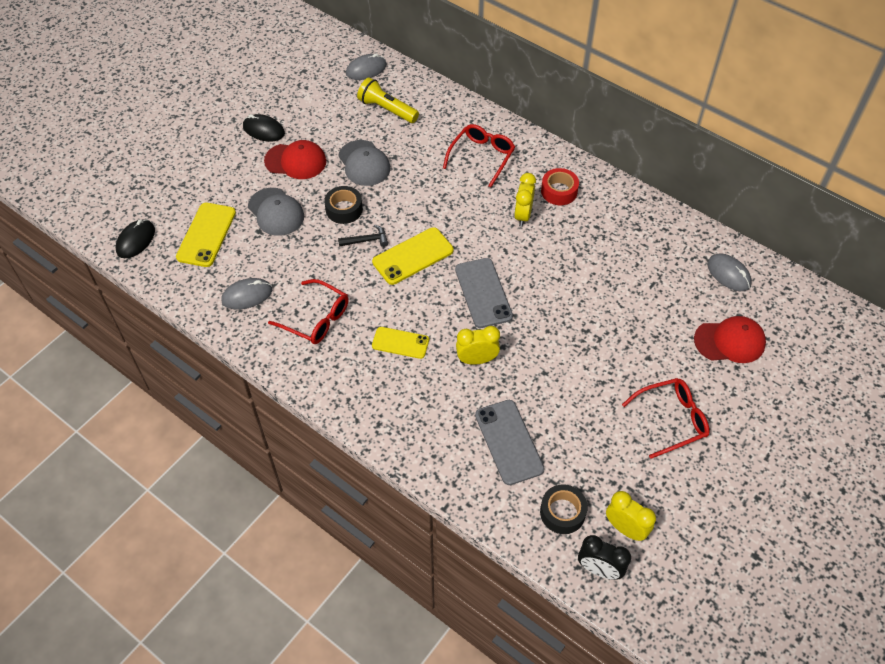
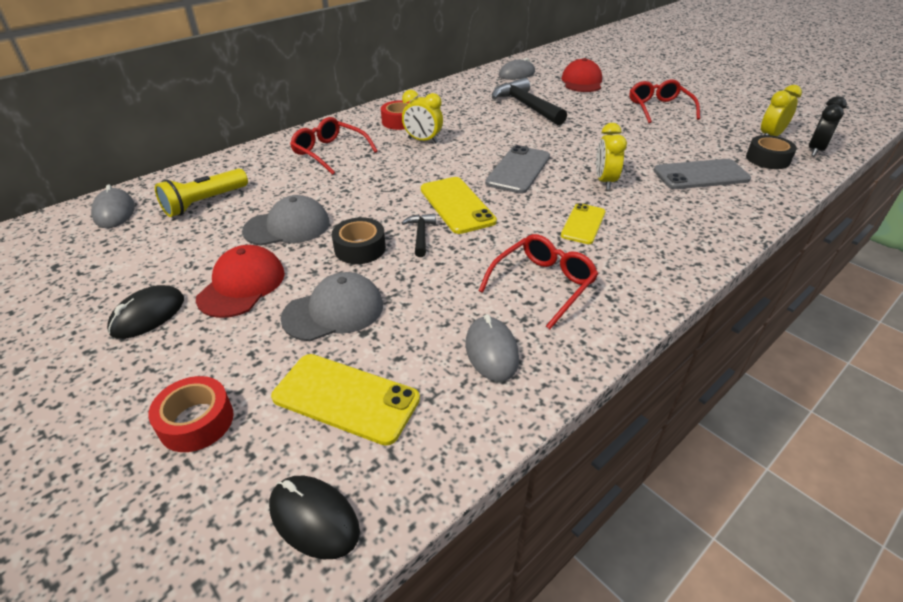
camera: 80 degrees left, 15 degrees down
grey phone [455,258,513,328] -> grey phone turned 60 degrees counterclockwise [485,145,550,194]
none -> red tape [148,376,234,452]
none -> black hammer [492,78,567,125]

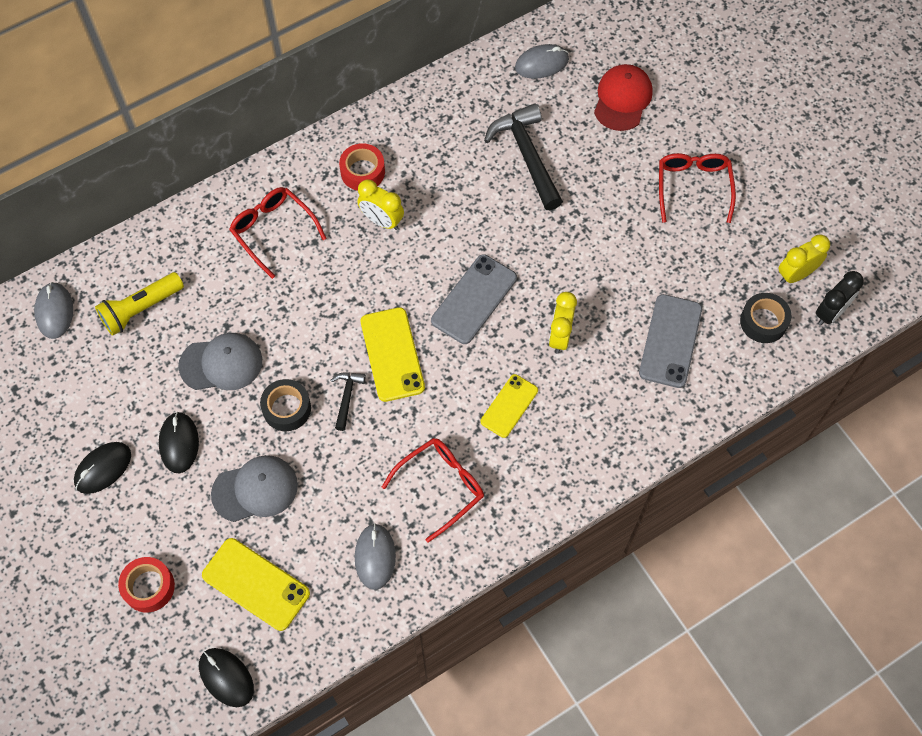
camera: 10 degrees right, 25 degrees up
red cap [196,245,285,318] -> black mouse [159,412,199,473]
grey phone [654,159,751,189] -> grey phone turned 75 degrees counterclockwise [639,294,702,388]

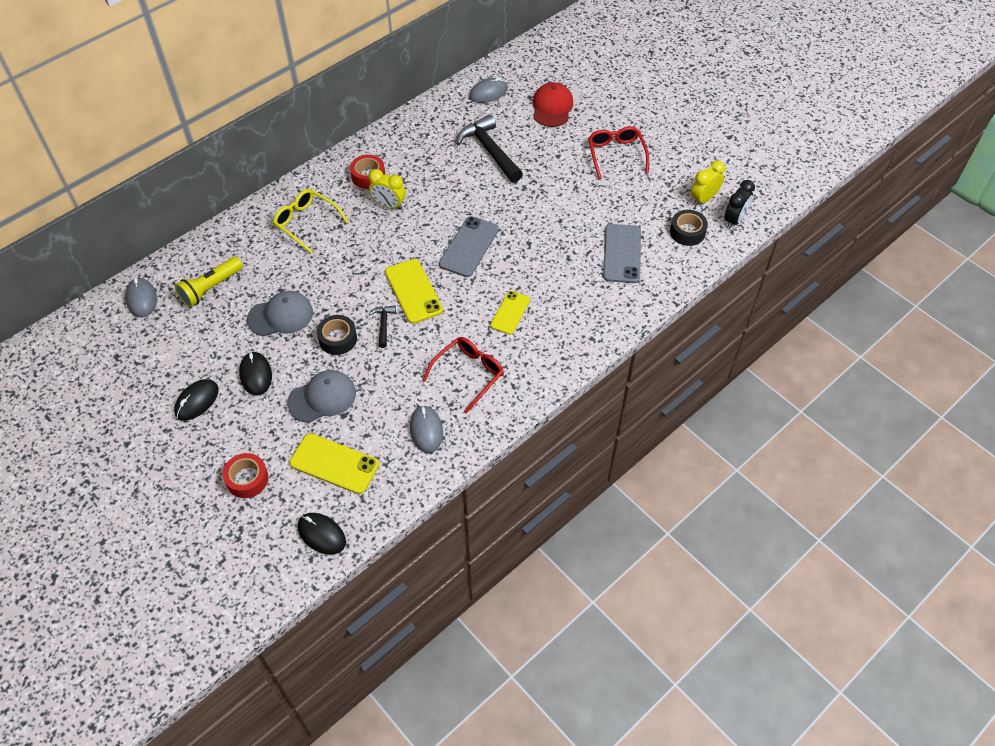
camera: 10 degrees left, 10 degrees down
red glasses [229,187,327,279] -> yellow glasses [273,189,348,254]
yellow clock [549,292,577,354] -> none

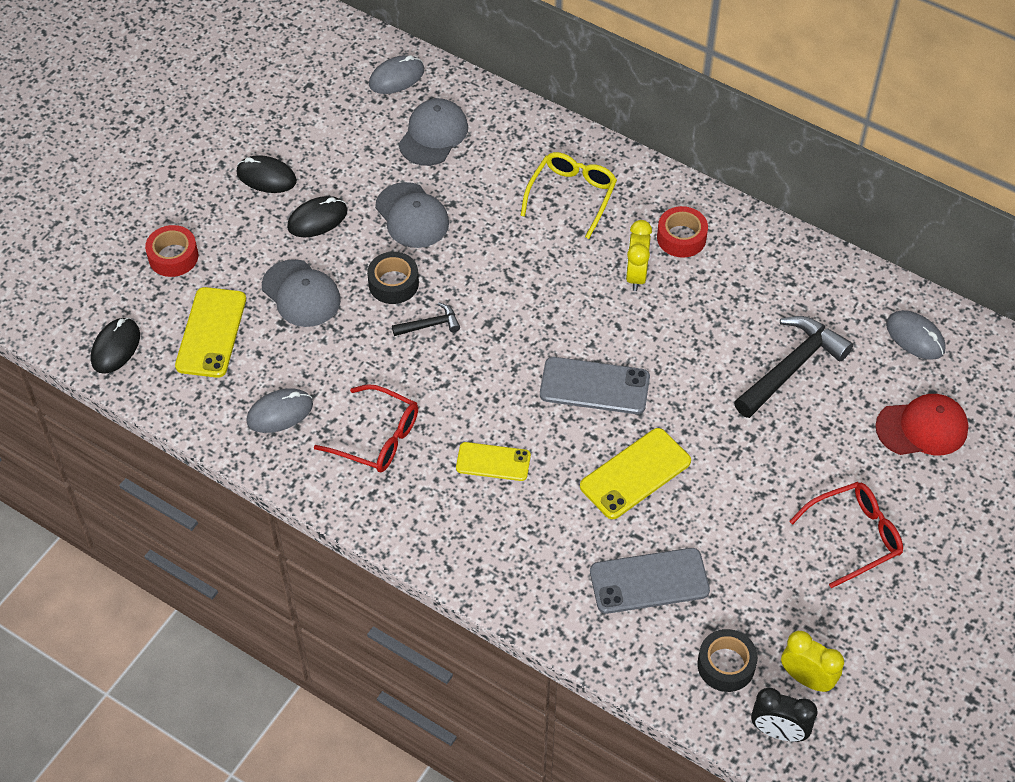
camera: 75 degrees right, 0 degrees up
yellow flashlight [175,256,243,307] -> grey cap [399,98,468,166]
yellow phone [385,259,443,324] -> yellow phone moved to [580,428,691,519]

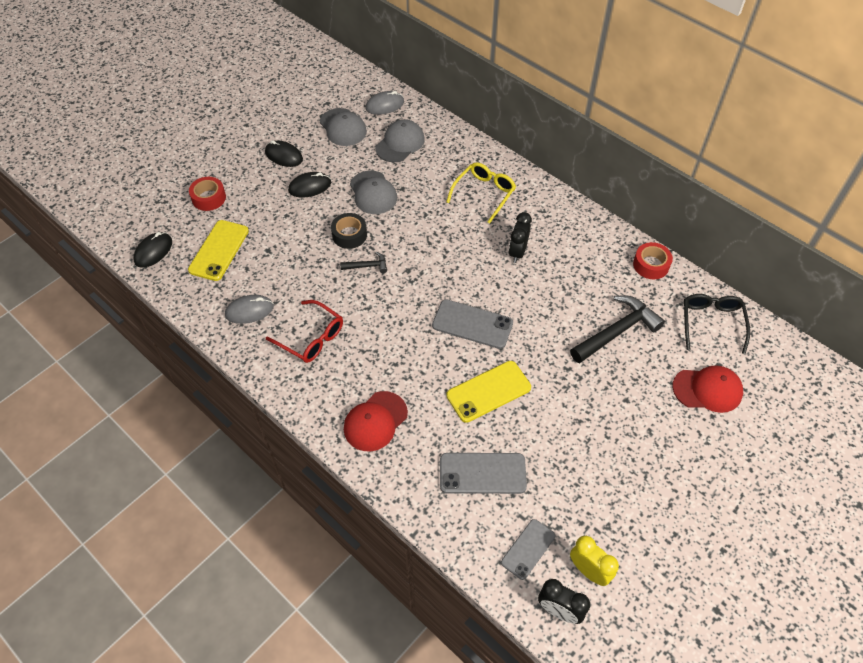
camera: 10 degrees right, 0 degrees up
grey cap [262,259,341,327] -> grey cap moved to [320,108,367,146]
yellow phone [456,442,531,481] -> none
yellow clock [626,220,652,291] -> black clock [509,212,532,263]
red tape [657,206,708,258] -> red tape moved to [633,242,673,279]
black tape [697,629,758,692] -> grey phone [501,519,555,580]
red glasses [789,482,903,588] -> none
grey mouse [886,310,946,360] -> black glasses [684,294,750,354]
none -> red cap [344,391,408,451]

